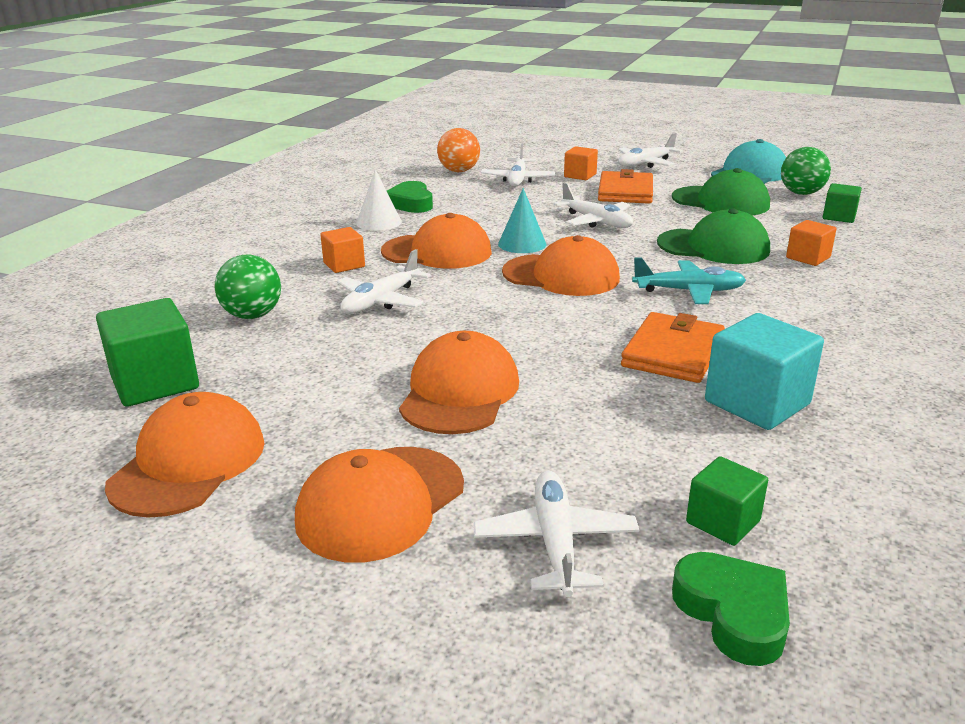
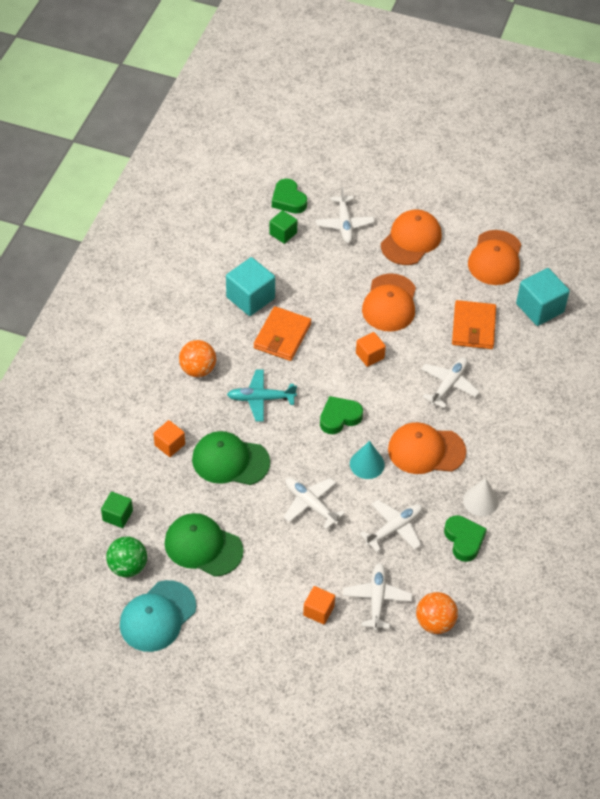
camera: 175 degrees right, 25 degrees up
green cube [96,298,199,407] -> turquoise cube [516,268,570,326]
green ball [215,254,281,319] -> none
orange cube [320,227,365,273] -> orange cube moved to [356,332,386,367]
orange cap [502,235,620,296] -> green heart [320,396,363,434]
orange wallet [598,169,653,204] -> orange wallet moved to [452,300,496,349]
white plane [618,133,683,168] -> white plane moved to [360,500,423,552]
none -> orange ball [179,340,216,377]

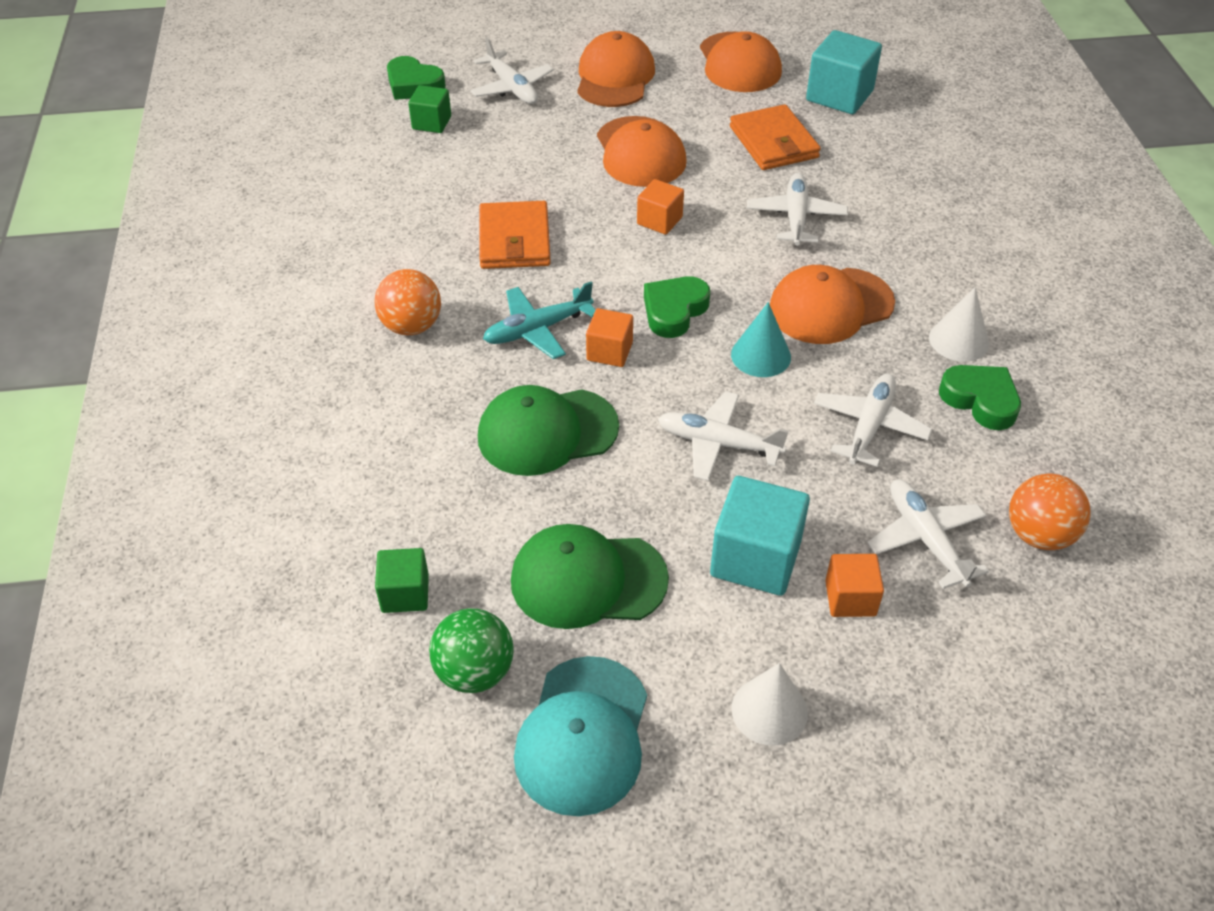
camera: 25 degrees left, 5 degrees down
orange cube [153,420,185,457] -> orange cube moved to [586,308,633,367]
turquoise cube [226,257,275,316] -> turquoise cube moved to [710,476,810,596]
none -> white cone [732,663,808,746]

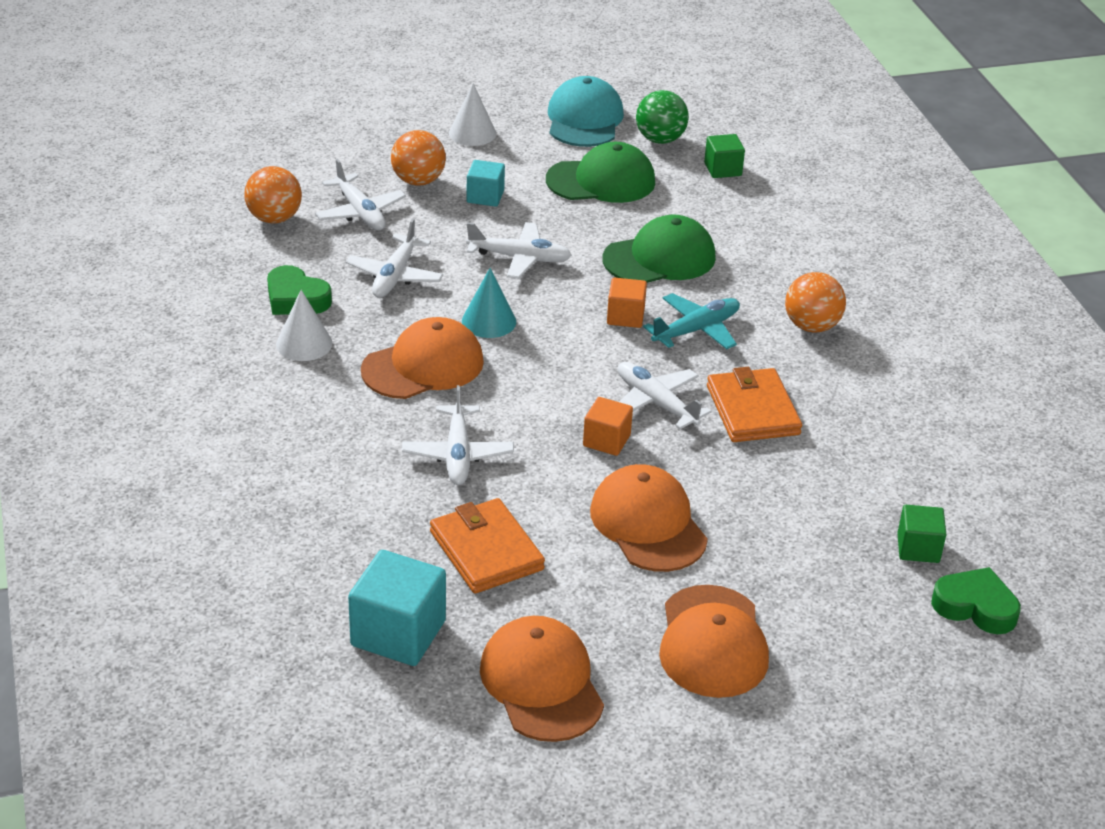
camera: 170 degrees right, 10 degrees down
white plane [470,37,554,104] -> white plane moved to [618,362,712,429]
green heart [644,276,710,338] -> none
turquoise cube [710,476,810,596] -> turquoise cube [466,160,505,207], size x0.59
orange cube [825,554,884,617] -> orange ball [391,130,446,185]

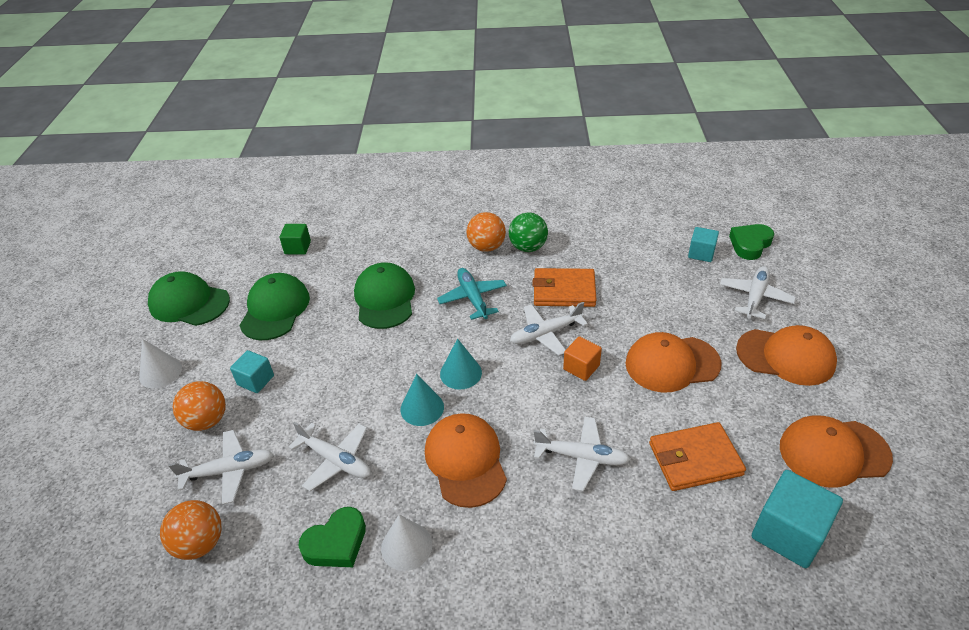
camera: 70 degrees left, 5 degrees up
white plane [466,222,572,279] -> white plane moved to [720,266,796,319]
turquoise cap [548,76,624,147] -> green cap [148,271,230,326]
orange cube [607,277,647,328] -> none
green ball [636,90,689,144] -> green ball moved to [509,212,548,252]
green cube [897,505,947,563] -> turquoise cube [688,227,719,262]
none -> turquoise cone [440,339,482,390]

